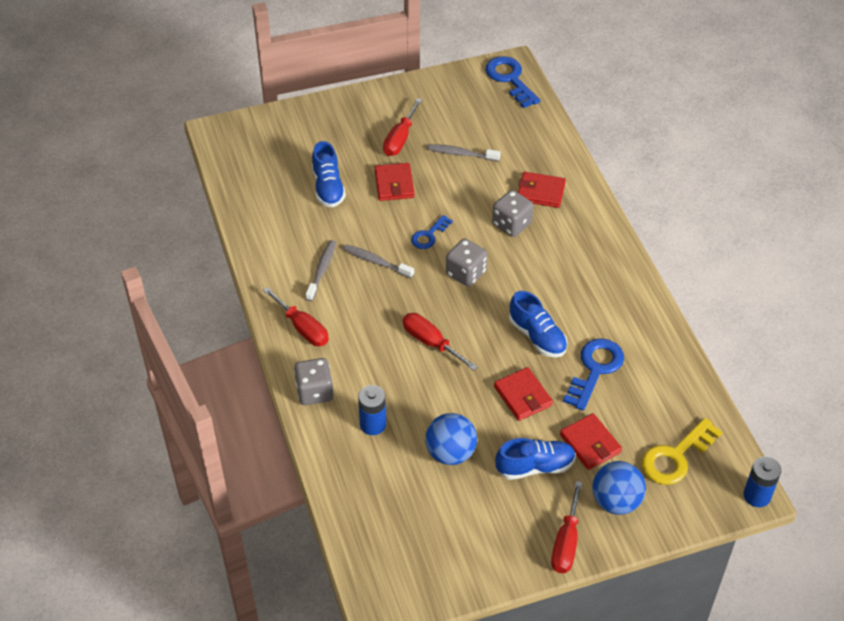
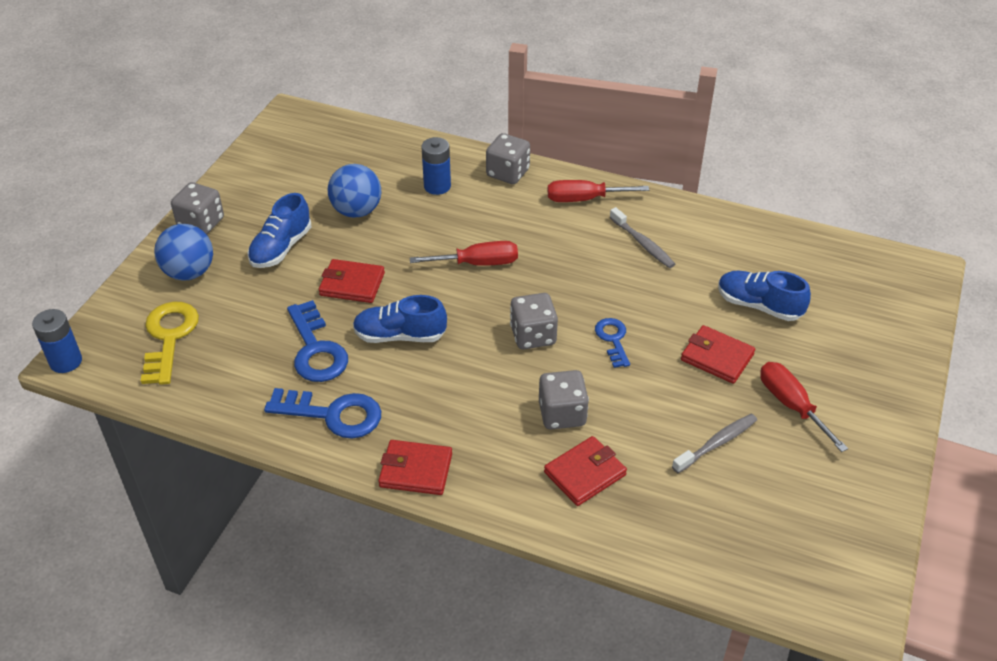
camera: 130 degrees right, 5 degrees down
grey toothbrush [343,244,414,278] -> none
blue key [485,56,540,108] -> blue key moved to [264,388,381,439]
red screwdriver [551,481,583,573] -> grey dice [171,182,224,235]
red wallet [560,413,622,470] -> red wallet moved to [378,440,452,495]

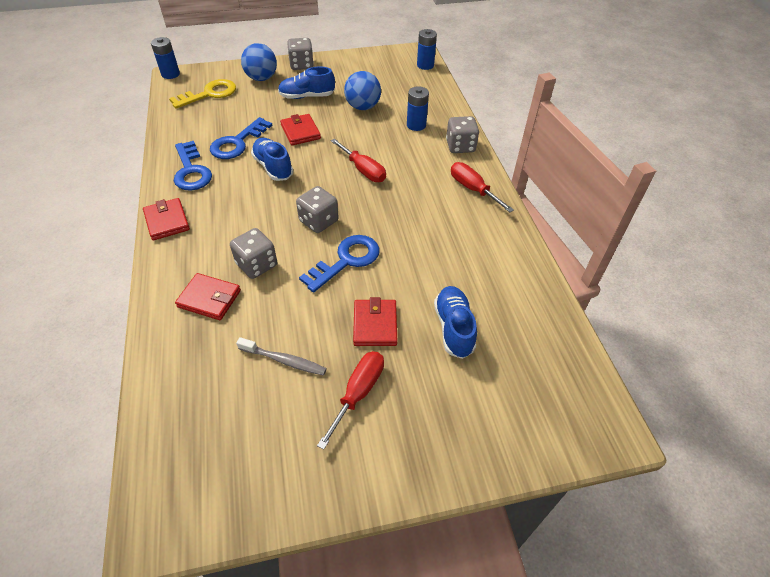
camera: 55 degrees right, 5 degrees up
blue key [595,318,630,368] -> blue key [299,235,379,292], size x1.67
grey toothbrush [609,207,675,268] -> none
none -> blue battery [417,29,437,70]

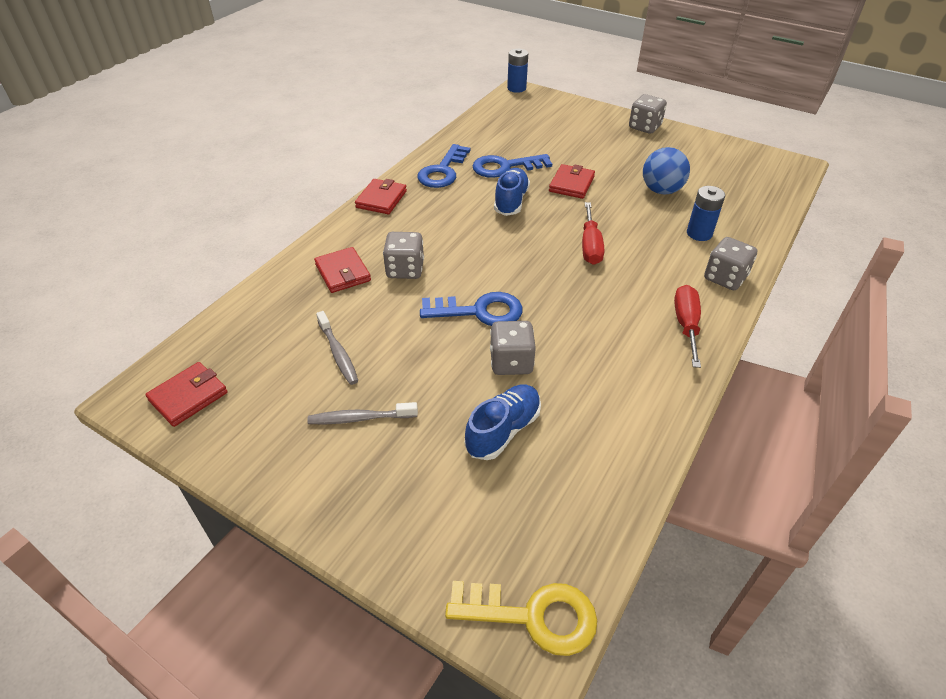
camera: 45 degrees right, 5 degrees down
yellow key [169,79,236,109] -> yellow key moved to [445,581,597,656]
blue ball [241,43,277,81] -> none
blue shoe [278,67,335,99] -> none
grey dice [296,186,339,233] -> grey dice moved to [490,321,536,375]
red screwdriver [317,351,384,450] -> grey toothbrush [307,402,418,424]
red wallet [353,297,397,346] -> red wallet moved to [145,362,228,427]
blue battery [417,29,437,70] -> none

